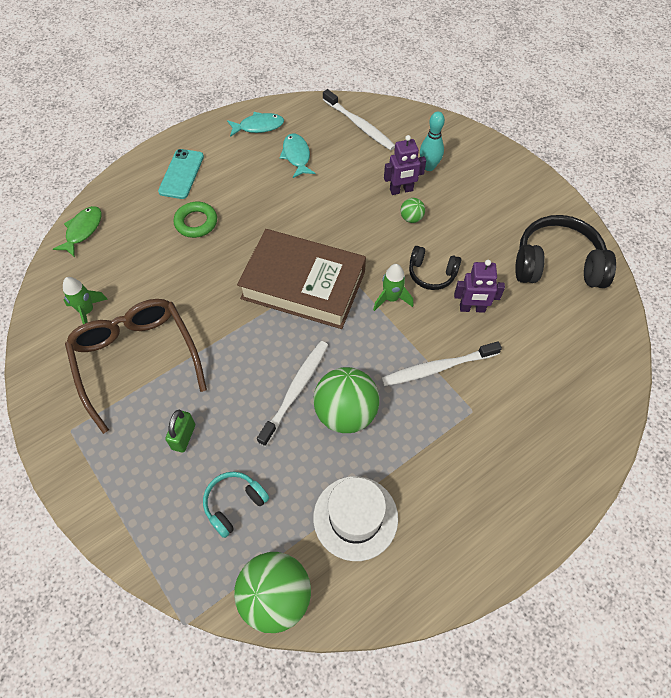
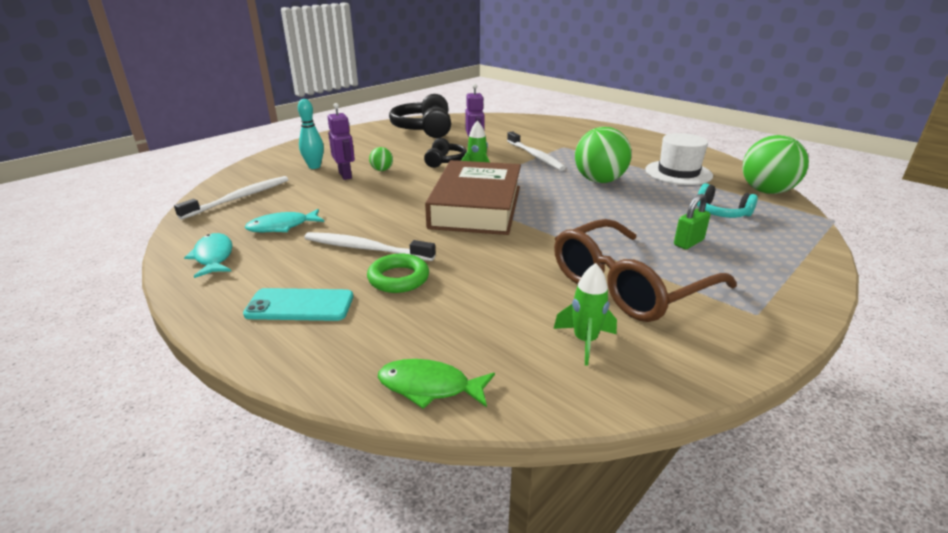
camera: 100 degrees left, 30 degrees down
green padlock [165,410,195,453] -> green padlock turned 45 degrees counterclockwise [674,194,710,249]
white toothbrush [257,341,328,447] -> white toothbrush moved to [304,232,435,261]

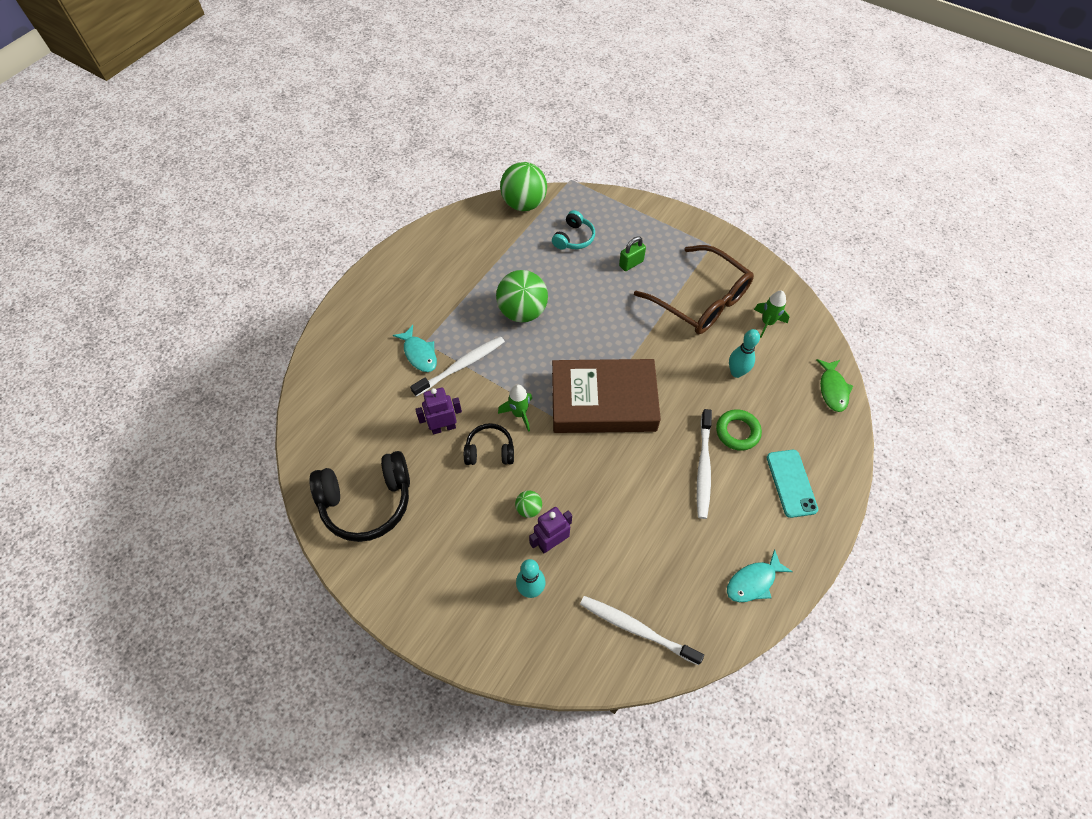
camera: 100 degrees left, 30 degrees up
turquoise fish [245,209,324,232] -> turquoise fish moved to [393,325,437,372]
white hat [645,133,713,185] -> none
green padlock [674,194,710,249] -> green padlock turned 75 degrees counterclockwise [619,236,646,271]
none -> turquoise bowling pin [729,329,760,378]

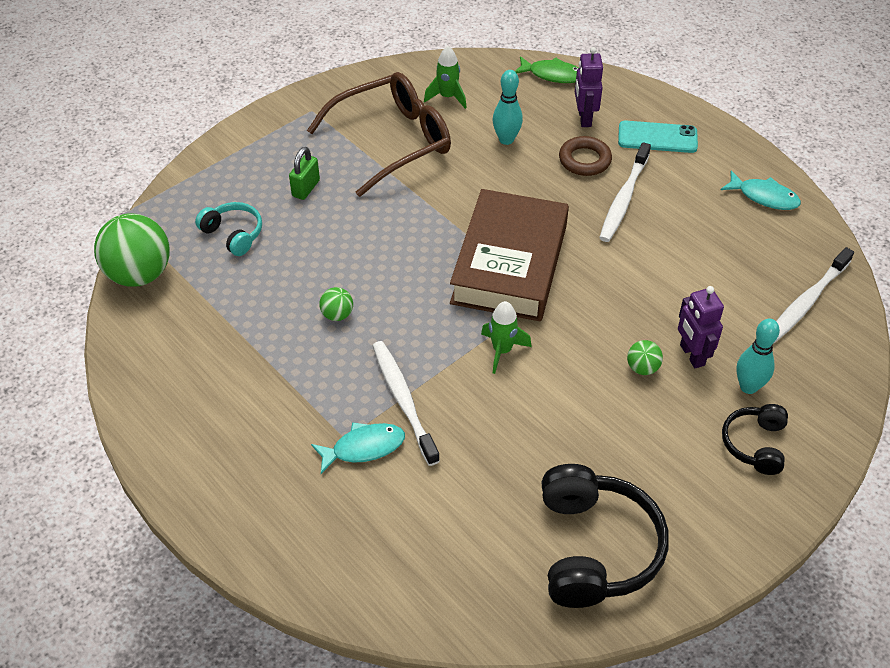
camera: 75 degrees left, 10 degrees down
purple robot [415,387,462,435] -> purple robot moved to [575,47,603,127]
black headphones [464,423,514,465] -> black headphones moved to [722,404,788,475]
green ball [496,270,548,322] -> green ball [319,287,353,321], size x0.46
green padlock [619,236,646,271] -> green padlock turned 45 degrees clockwise [289,147,320,200]
white toothbrush [697,409,712,519] -> white toothbrush turned 90 degrees clockwise [599,142,651,242]
green ring [716,409,762,451] -> brown ring [559,136,612,176]
turquoise fish [727,549,793,602] -> turquoise fish turned 45 degrees counterclockwise [721,171,801,210]

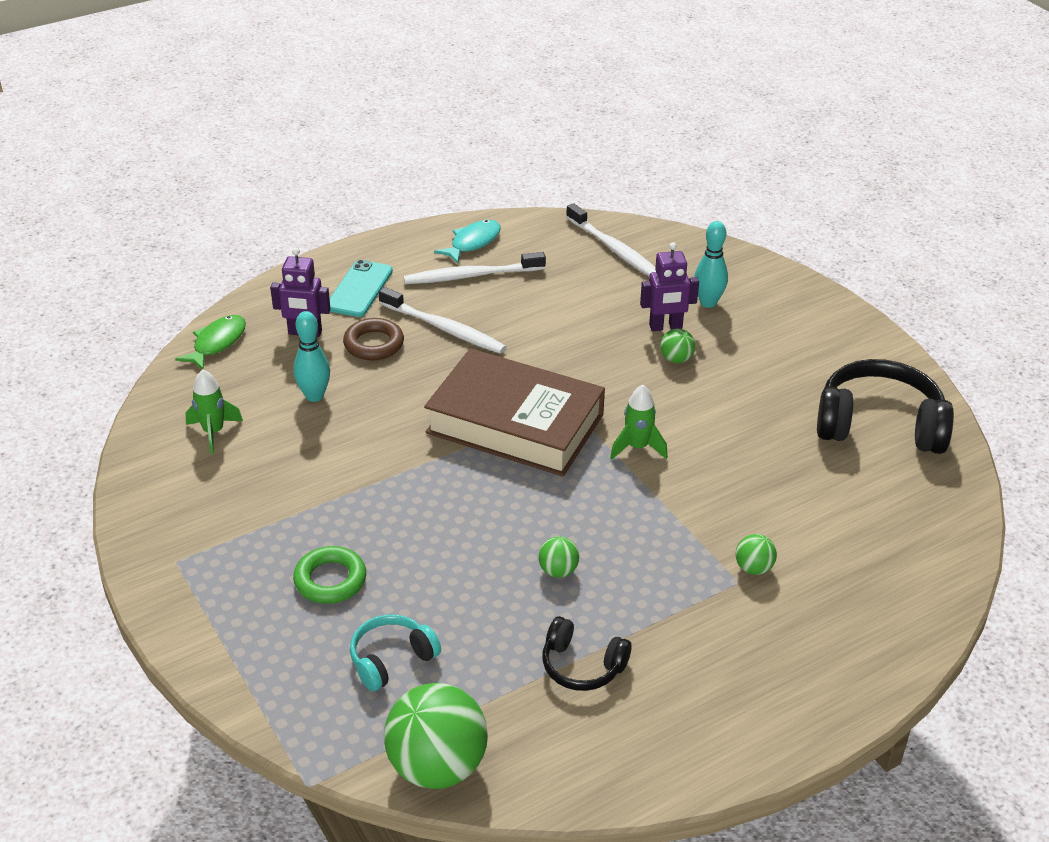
camera: 80 degrees left, 10 degrees down
green padlock [289,147,320,200] -> green ring [293,546,366,604]
brown glasses [307,72,451,197] -> none
turquoise fish [311,422,405,474] -> green ball [735,534,777,575]
white toothbrush [372,341,440,466] -> white toothbrush moved to [403,252,546,284]
black headphones [722,404,788,475] -> black headphones moved to [542,616,632,691]

